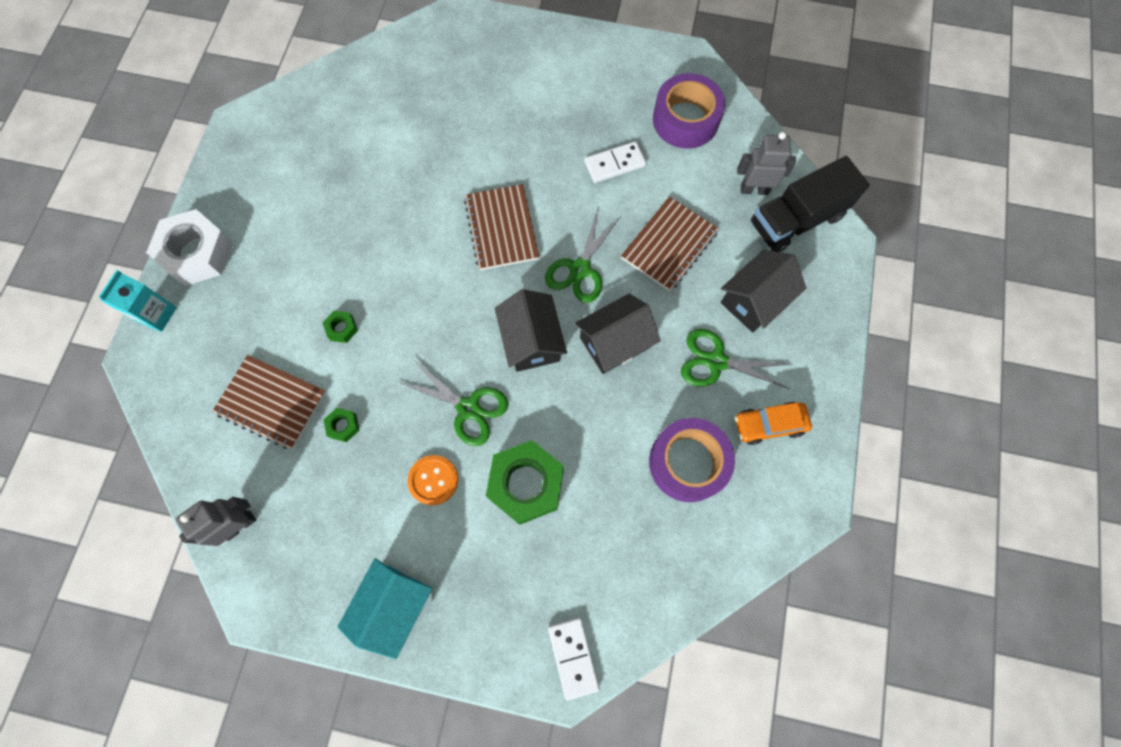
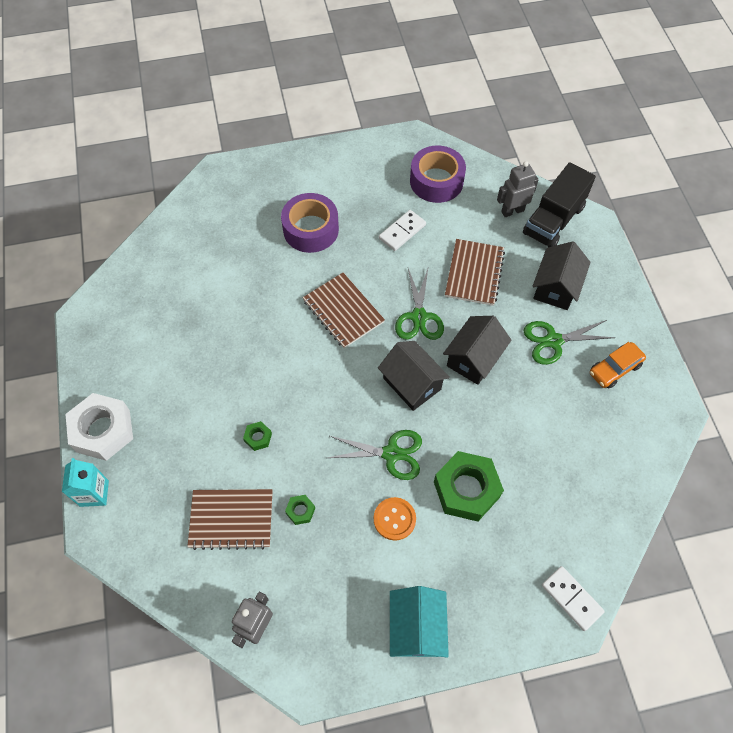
camera: 25 degrees left, 10 degrees down
purple tape [649,418,735,502] -> purple tape moved to [281,193,339,253]

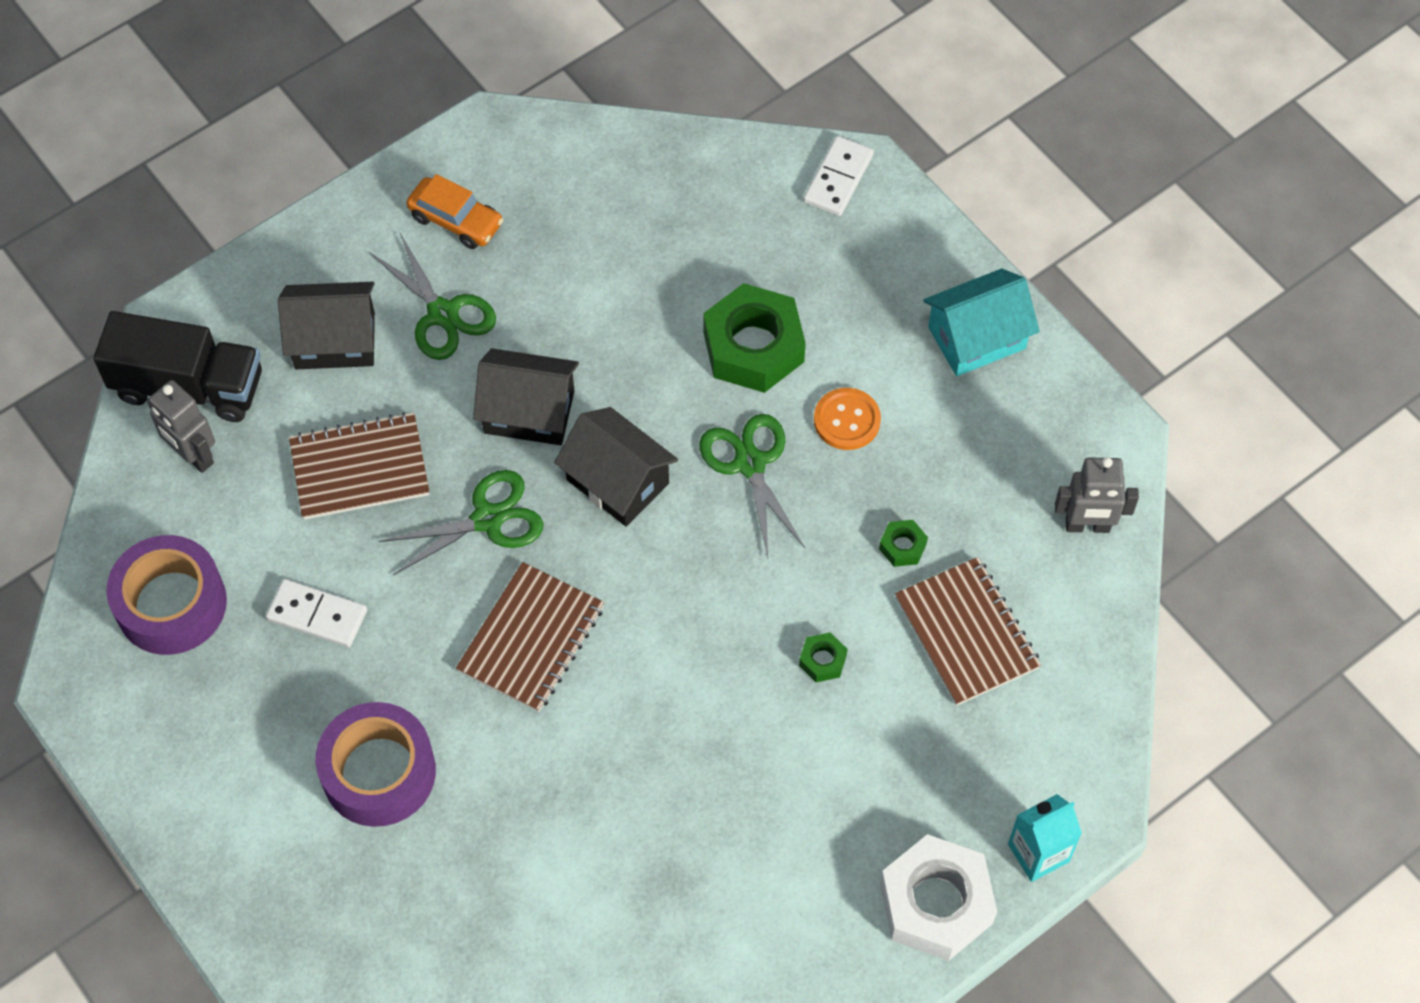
camera: 115 degrees left, 0 degrees up
black house [378,341,450,411] -> black house turned 75 degrees counterclockwise [554,407,678,527]

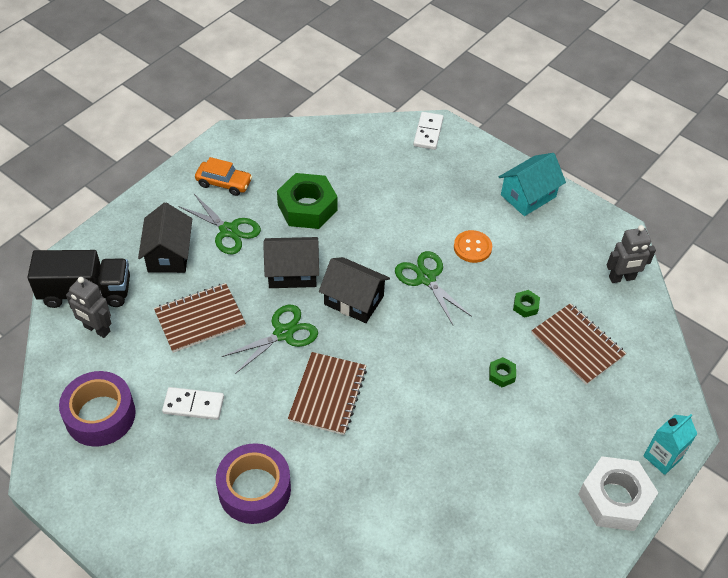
camera: 15 degrees left, 10 degrees down
black house [278,282,375,369] -> black house turned 75 degrees counterclockwise [138,202,192,273]
green nut [703,283,806,393] -> green nut moved to [277,173,338,229]

